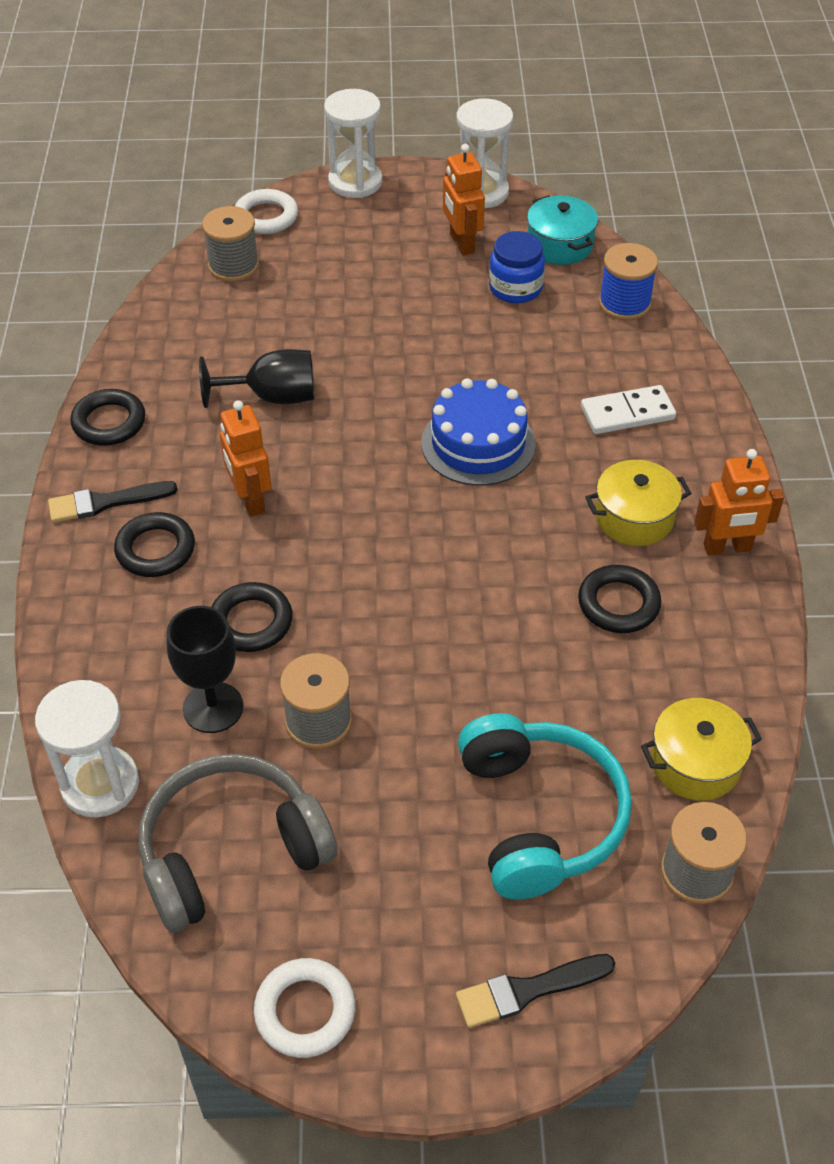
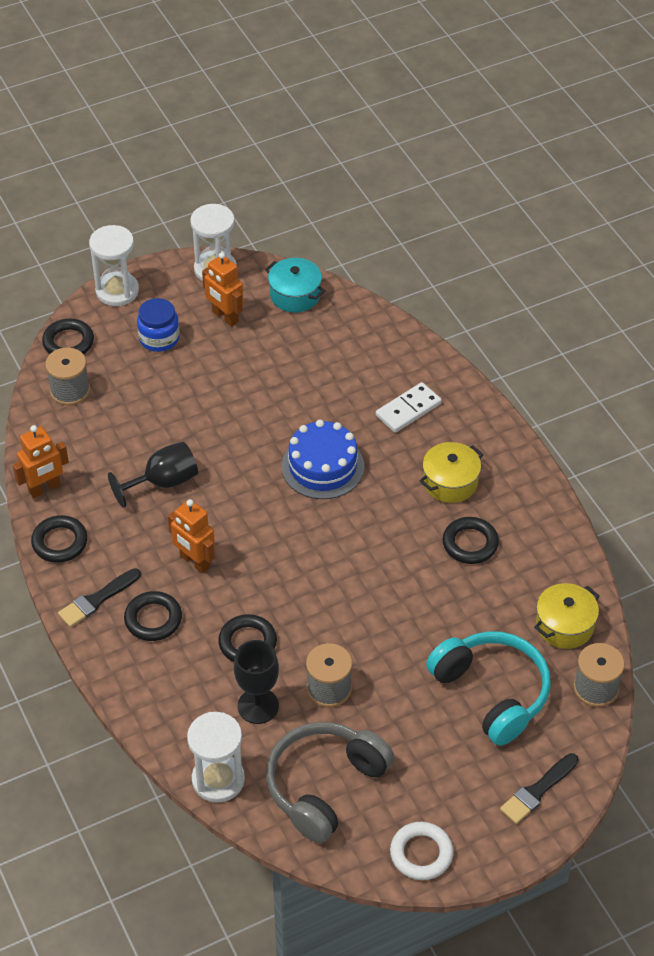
camera: 25 degrees left, 0 degrees up
white ring [235,189,298,234] -> black ring [42,319,94,354]
blue jar [489,231,545,303] -> blue jar moved to [137,298,180,352]
blue spool [599,243,658,320] -> none
orange robot [694,449,784,556] -> orange robot moved to [13,425,69,498]

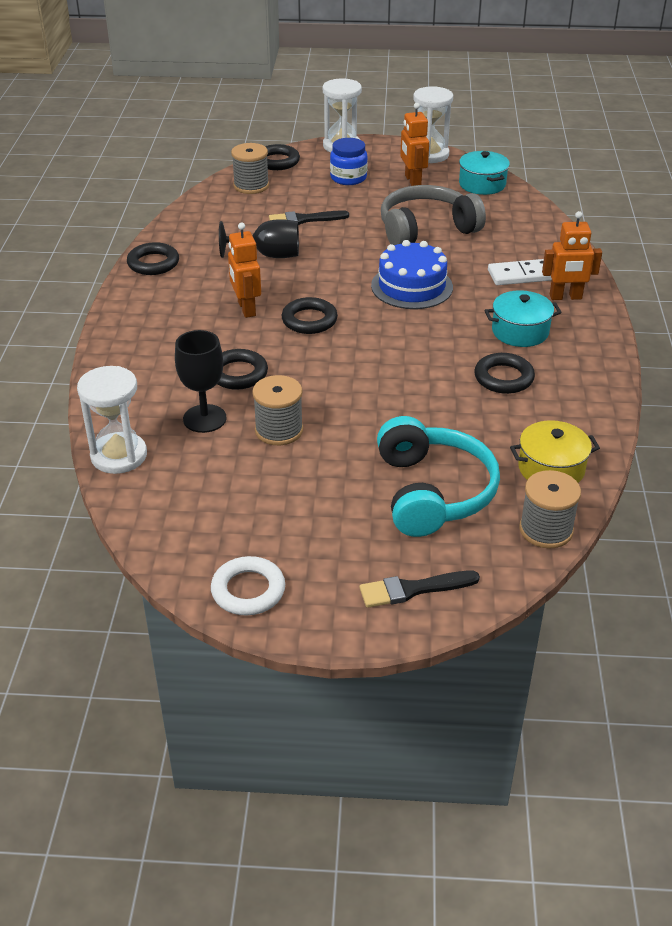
camera: 30 degrees right, 10 degrees down
orange robot [13,425,69,498] -> orange robot moved to [542,211,602,300]
black brush [58,568,141,627] -> black brush moved to [269,210,349,225]
black ring [124,591,182,641] -> black ring moved to [282,297,338,334]
grey headphones [266,722,394,843] -> grey headphones moved to [381,185,486,245]
yellow pot [420,442,484,503] -> turquoise pot [484,290,562,347]

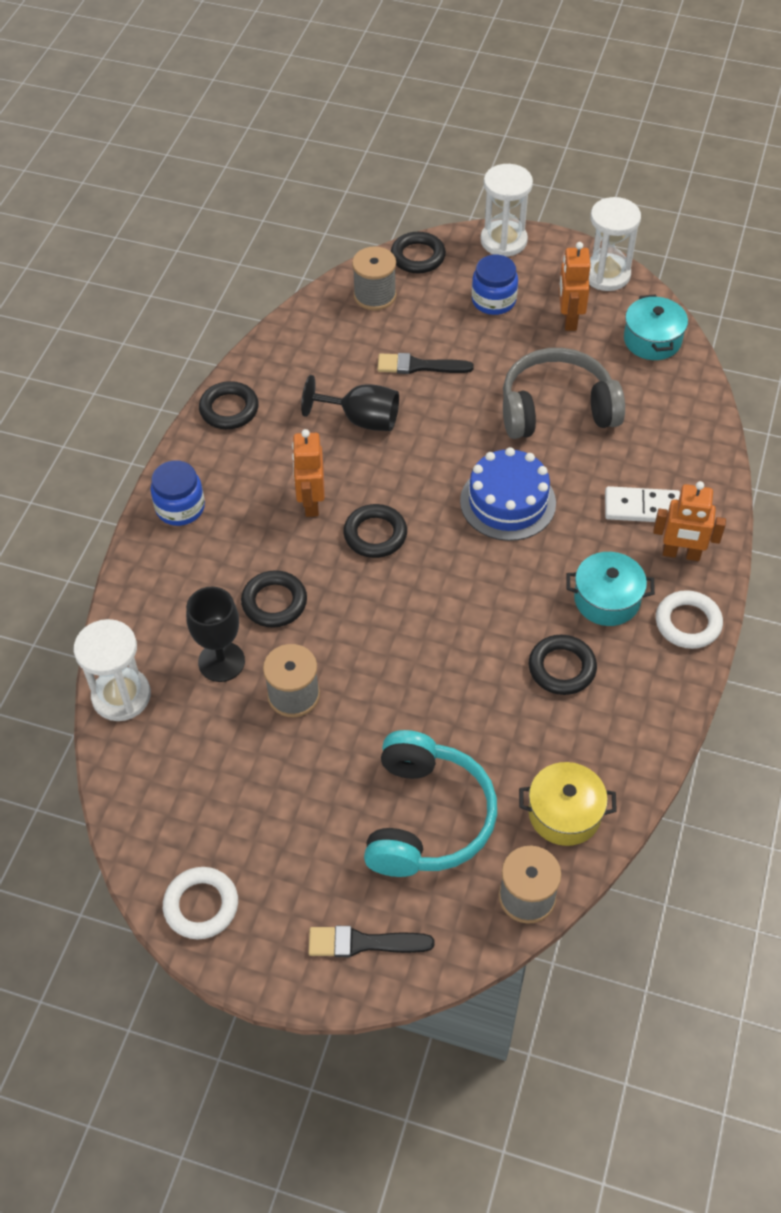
camera: 15 degrees right, 15 degrees up
none -> blue jar [151,460,205,526]
none -> white ring [656,590,723,649]

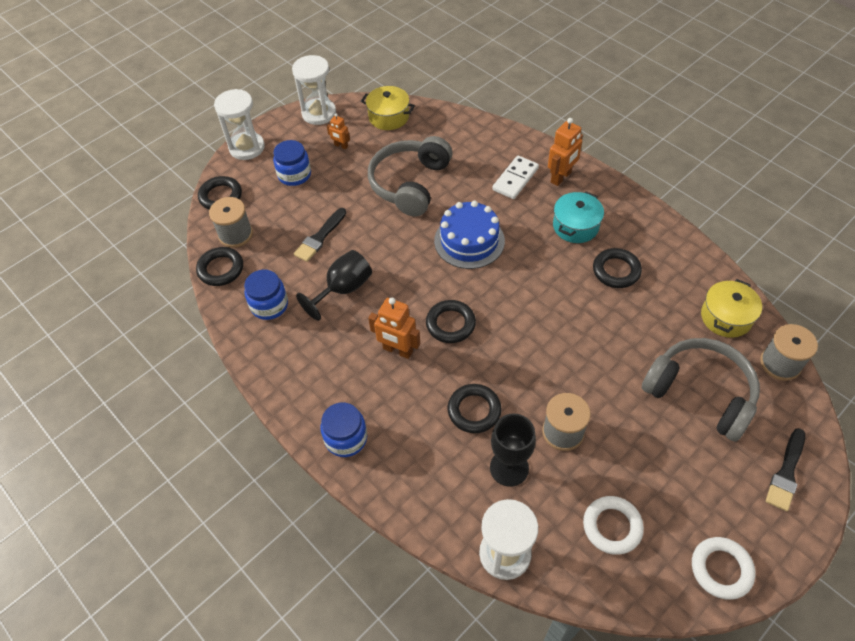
camera: 60 degrees left, 0 degrees up
black ring [199,381,259,429] -> black ring moved to [196,247,243,286]
turquoise headphones [364,730,497,877] -> grey headphones [642,338,760,442]
orange robot [559,242,591,331] -> orange robot [327,114,350,149], size x0.57
turquoise pot [624,294,688,360] -> yellow pot [361,86,415,130]
white ring [656,590,723,649] -> white ring moved to [583,496,644,555]
none -> blue jar [244,270,288,320]

